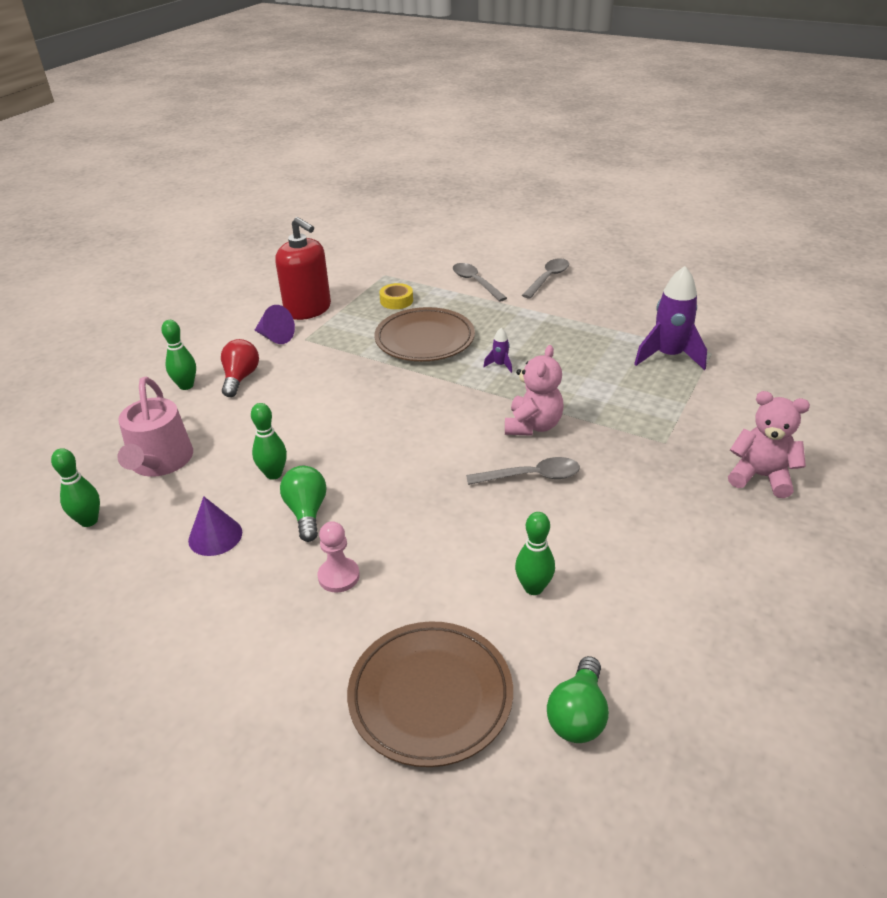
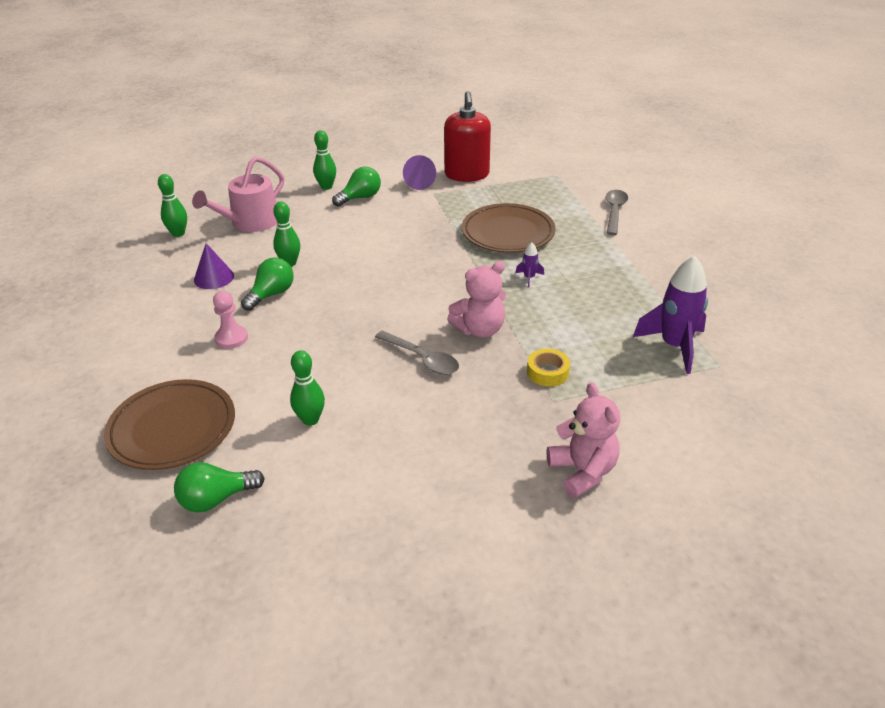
camera: 45 degrees right, 0 degrees up
red light bulb [221,339,259,397] -> green light bulb [332,167,381,207]
yellow tape [379,283,413,309] -> yellow tape moved to [527,349,570,387]
grey spoon [522,258,569,299] -> none

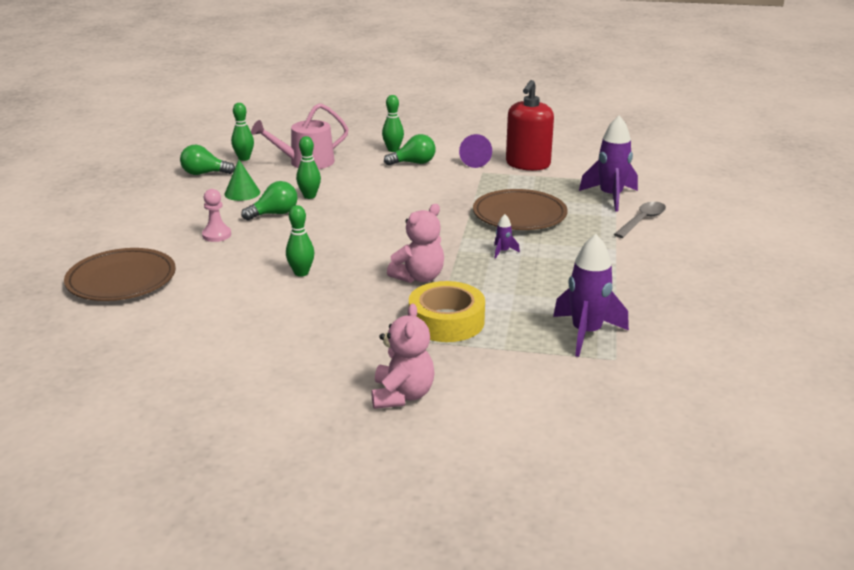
camera: 25 degrees right, 10 degrees down
green light bulb [174,462,265,512] -> green light bulb moved to [180,145,235,175]
purple cone [194,243,234,289] -> green cone [224,160,260,201]
green bowling pin [290,350,325,426] -> green bowling pin moved to [286,205,314,277]
grey spoon [375,331,459,375] -> none
pink teddy bear [447,261,506,338] -> pink teddy bear turned 45 degrees counterclockwise [387,204,444,283]
yellow tape [527,349,570,387] -> yellow tape [409,281,485,342], size x1.84
none -> purple rocket [579,115,638,212]

